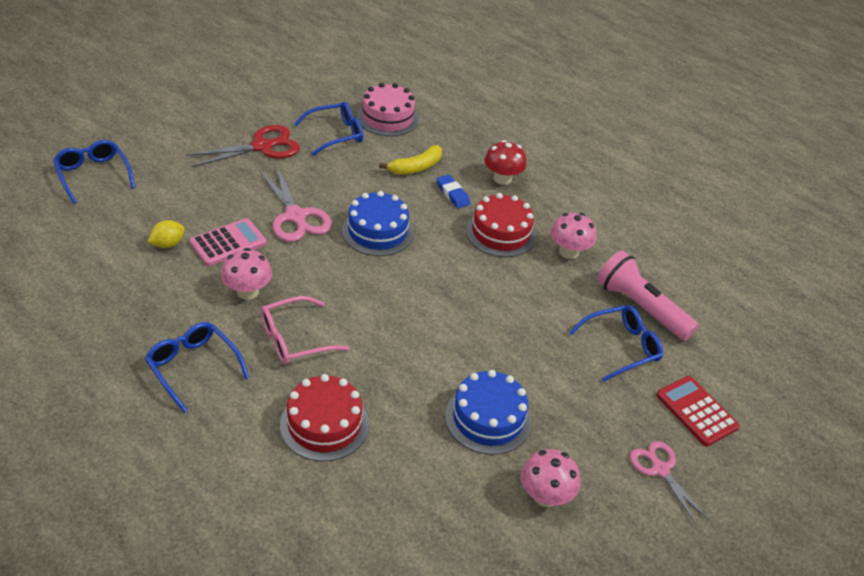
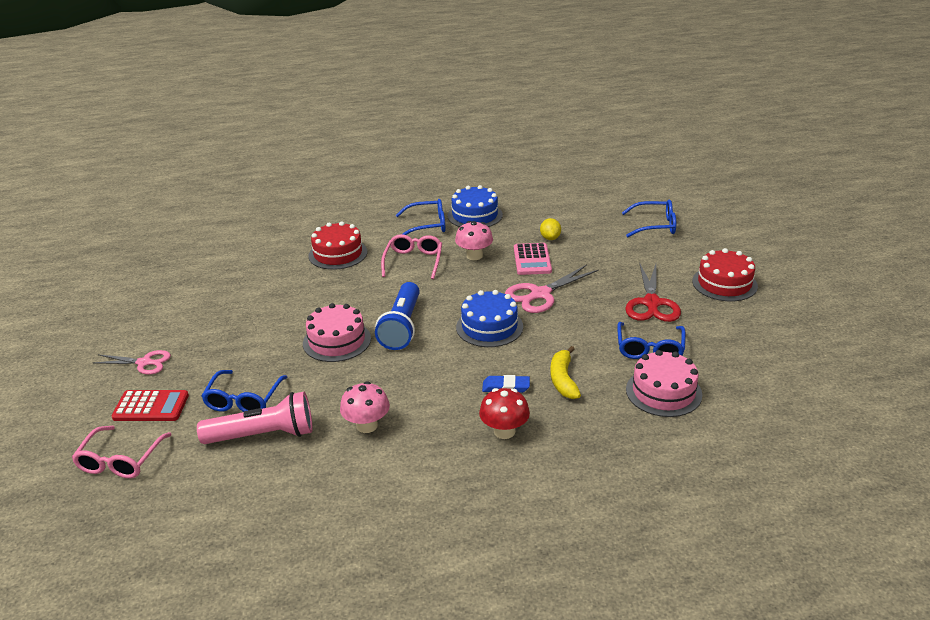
camera: 130 degrees right, 10 degrees down
pink scissors [259,167,332,242] -> pink scissors turned 45 degrees counterclockwise [505,265,599,313]
blue cake [445,370,531,455] -> blue cake moved to [447,185,503,227]
red cake [466,193,536,257] -> red cake moved to [692,248,758,301]
pink mushroom [521,449,580,507] -> none
none -> pink glasses [72,426,172,478]
none -> pink cake [303,303,371,362]
none -> blue flashlight [375,282,420,350]

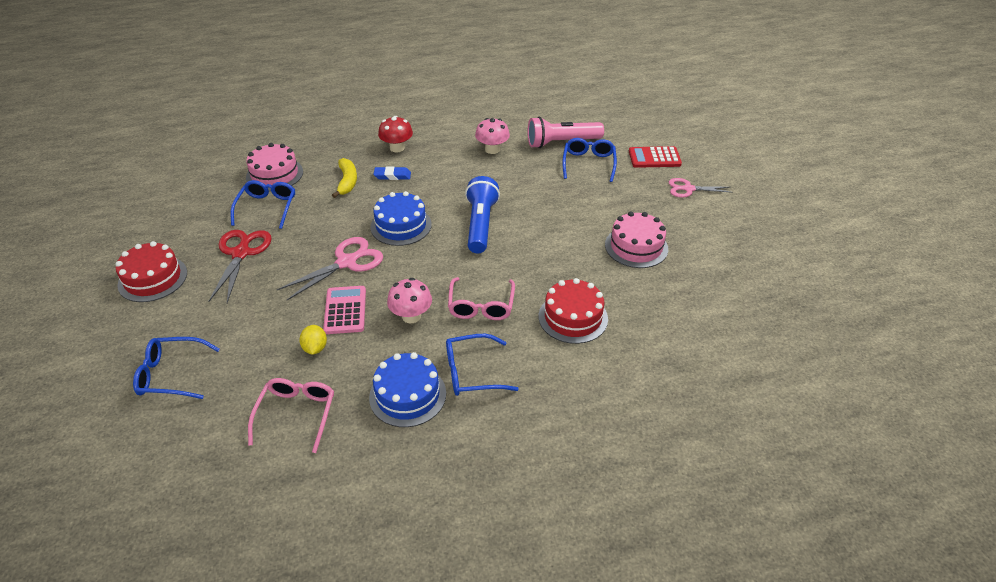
camera: 175 degrees right, 10 degrees up
pink glasses [72,426,172,478] -> pink glasses moved to [248,378,334,453]
pink cake [303,303,371,362] -> pink cake moved to [605,211,668,268]

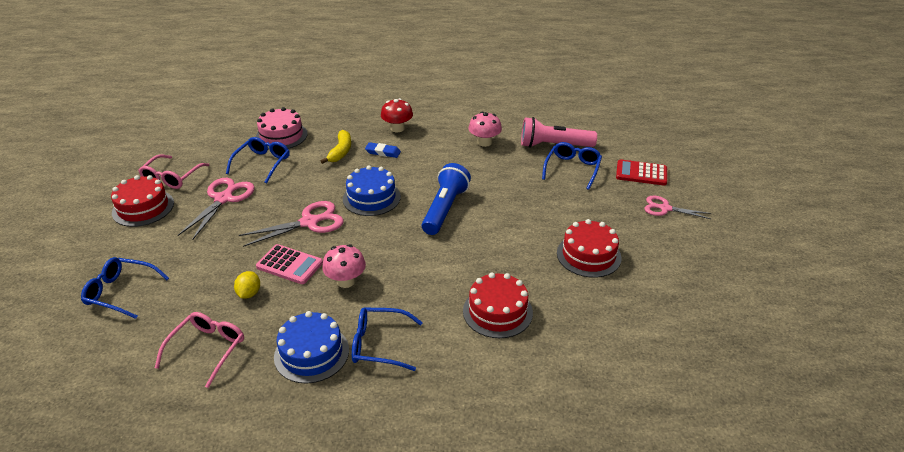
camera: 15 degrees right, 5 degrees down
red scissors [208,230,272,303] -> pink scissors [178,178,255,240]
pink calculator [323,286,366,334] -> pink calculator turned 105 degrees clockwise [256,244,323,284]
pink glasses [448,277,515,320] -> pink glasses moved to [138,154,209,189]
pink cake [605,211,668,268] -> red cake [557,219,621,278]

